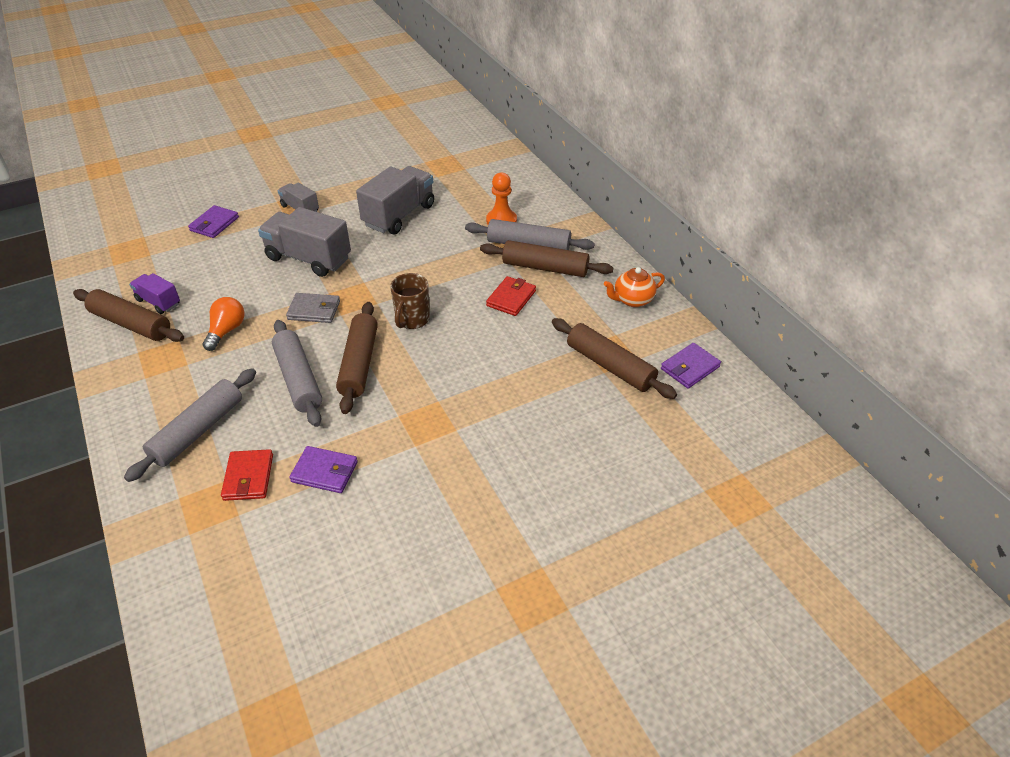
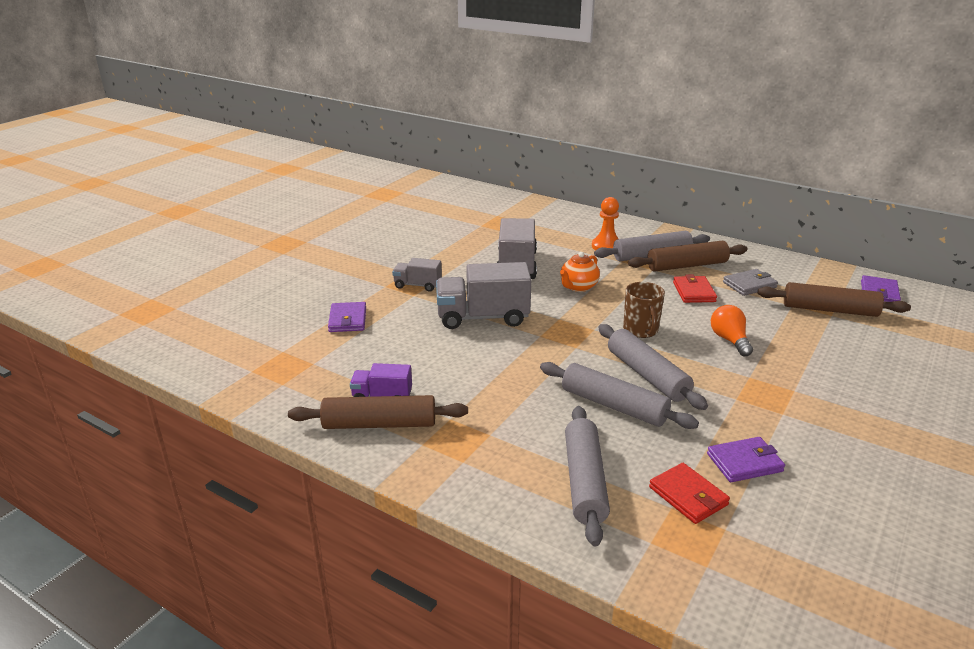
camera: 30 degrees left, 15 degrees down
orange light bulb [202,297,245,351] -> orange light bulb moved to [711,305,753,356]
grey wallet [286,293,340,323] -> grey wallet moved to [723,269,778,296]
brown rolling pin [336,302,378,414] -> grey rolling pin [598,324,708,410]
orange teapot [604,267,665,307] -> orange teapot moved to [560,252,600,292]

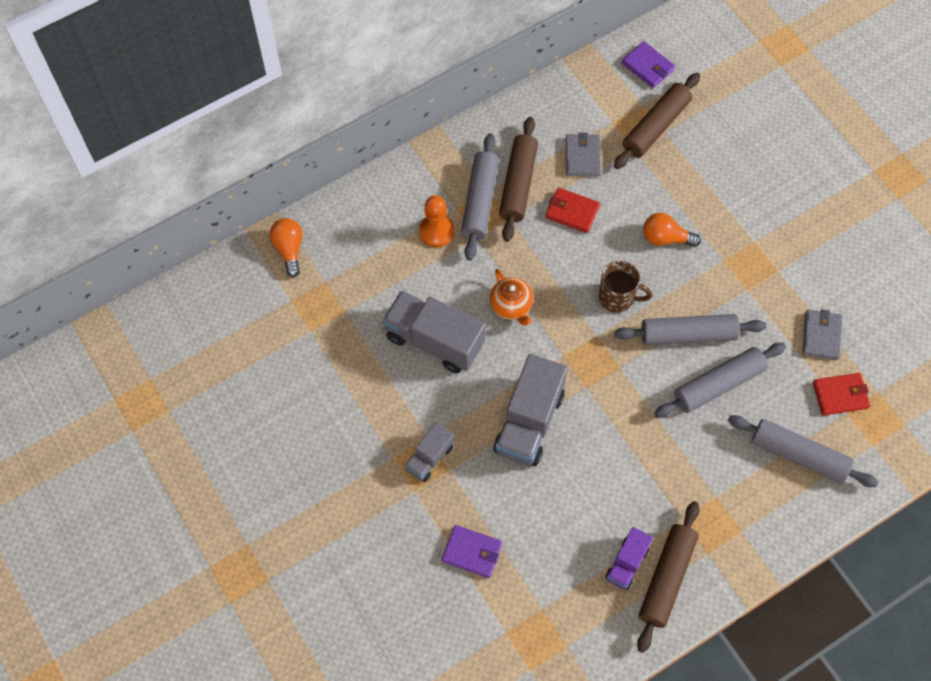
camera: 65 degrees left, 35 degrees up
purple wallet [707,437,785,482] -> grey wallet [802,309,843,360]
none -> orange light bulb [269,218,303,277]

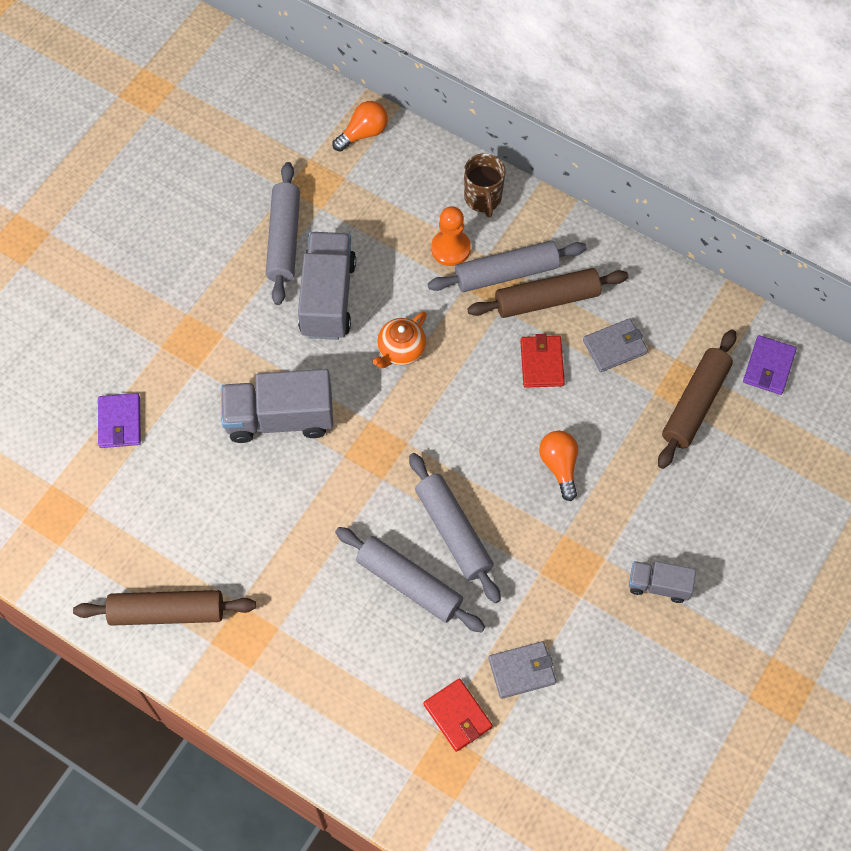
camera: 65 degrees right, 0 degrees up
grey truck [405,422,454,482] -> grey truck moved to [629,561,696,603]
brown mug [599,261,652,313] -> brown mug moved to [464,153,505,218]
purple truck [605,527,653,590] -> none
brown rolling pin [614,73,700,169] -> brown rolling pin turned 75 degrees counterclockwise [658,329,736,469]
grey rolling pin [728,415,878,487] -> grey rolling pin moved to [266,162,300,305]

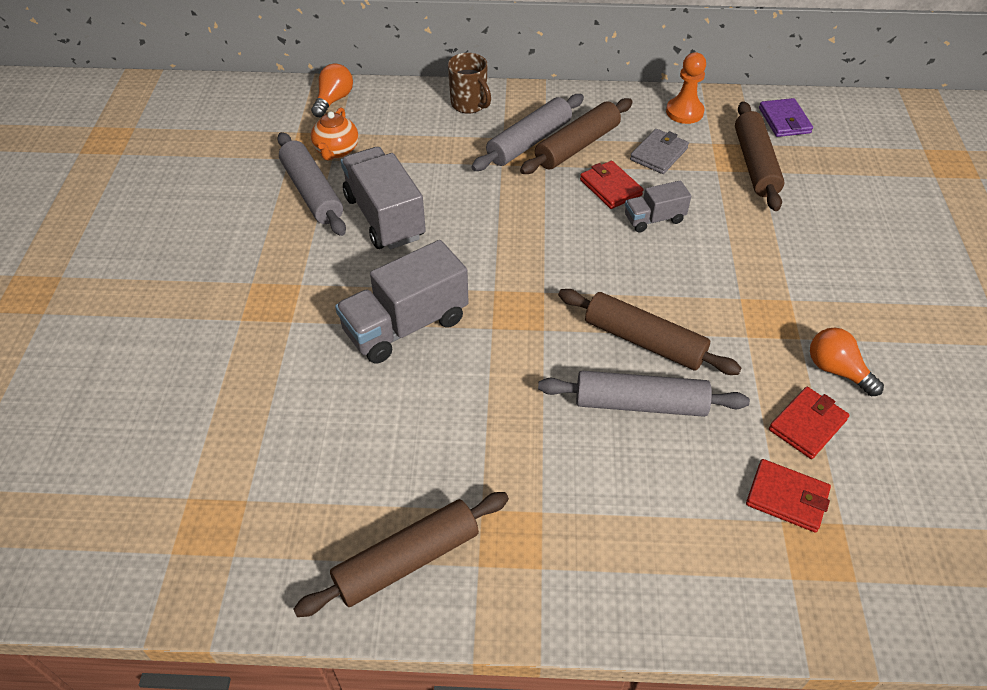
camera: 30 degrees left, 15 degrees down
purple wallet [98,393,141,448] -> none
orange teapot [373,312,427,368] -> orange teapot moved to [311,107,358,161]
grey rolling pin [409,453,501,603] -> brown rolling pin [558,289,742,375]
orange pawn [431,206,471,266] -> orange pawn moved to [666,52,706,124]
grey wallet [488,641,556,699] -> red wallet [769,387,850,459]
orange light bulb [539,430,578,501] -> orange light bulb moved to [810,328,884,396]
grey truck [629,561,696,603] -> grey truck moved to [625,180,691,233]

